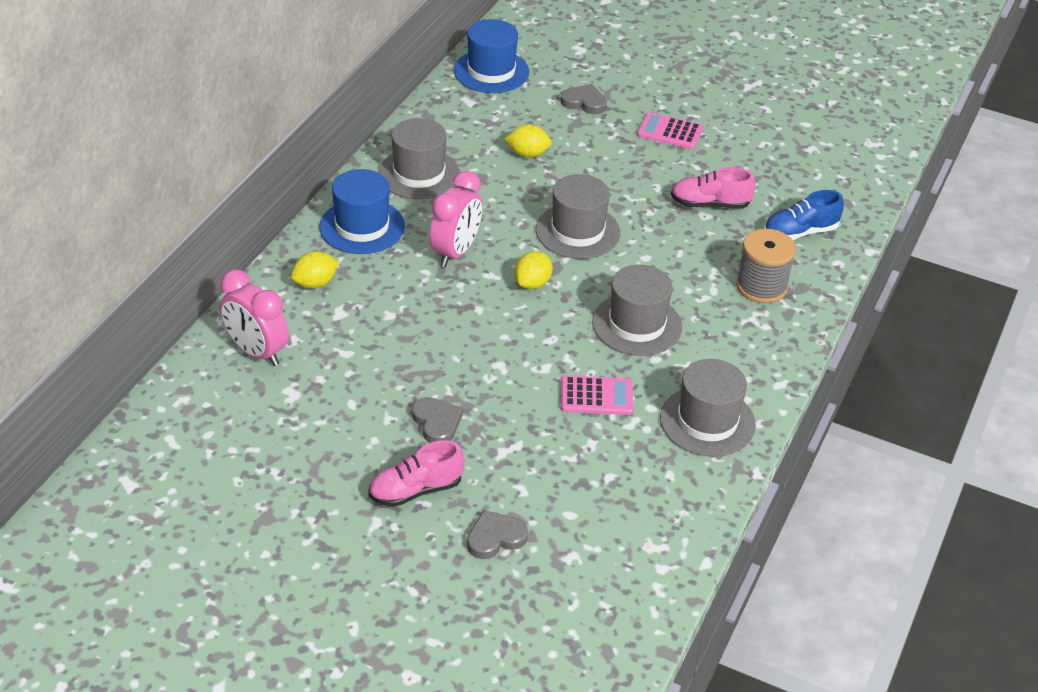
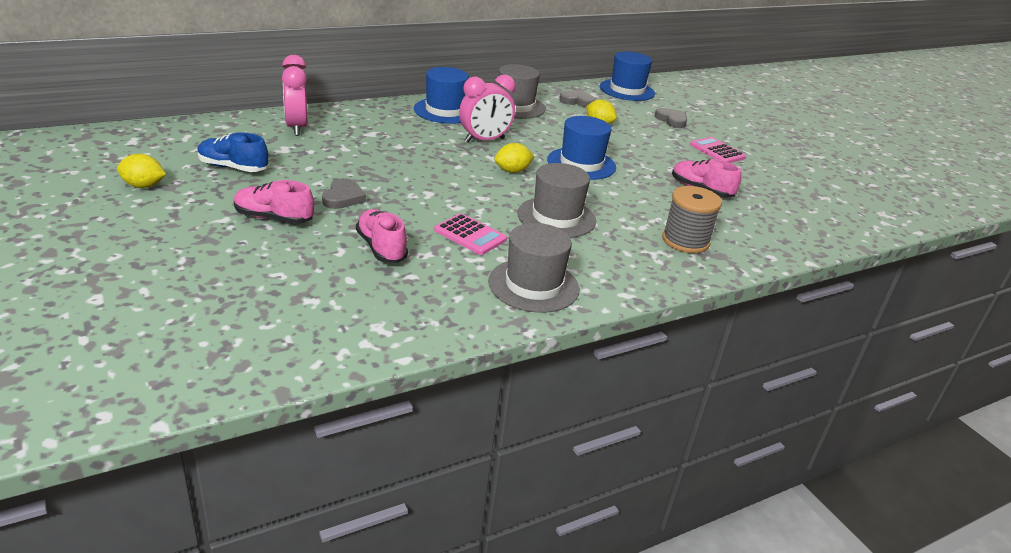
camera: 35 degrees right, 10 degrees down
yellow lemon [291,251,339,288] -> yellow lemon moved to [117,154,166,188]
grey heart [467,510,528,559] -> grey heart moved to [559,90,596,108]
grey hat [536,174,620,259] -> blue hat [547,116,616,180]
blue shoe [764,190,844,240] -> blue shoe moved to [197,132,268,172]
none -> pink shoe [356,209,408,263]

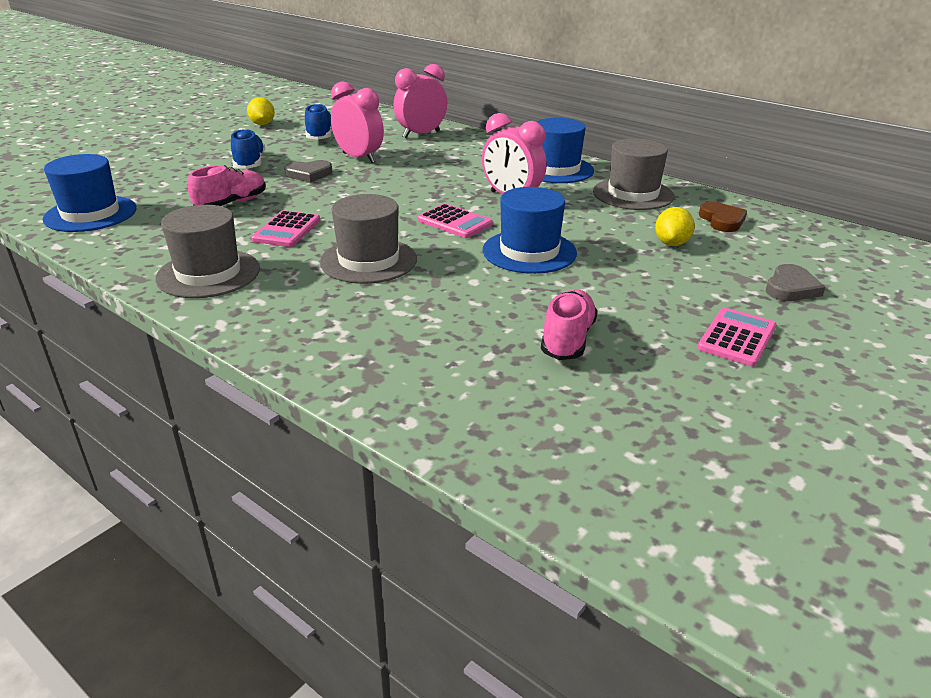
camera: 70 degrees right, 0 degrees up
pink shoe [234,180,314,224] -> blue shoe [231,129,265,169]
yellow lemon [495,143,535,173] -> pink calculator [417,204,493,238]
grey heart [559,90,596,108] -> brown heart [699,202,747,232]
blue hat [600,51,655,101] -> blue hat moved to [43,154,137,232]
grey spool [662,186,722,254] -> none
none -> pink clock [331,81,384,163]

